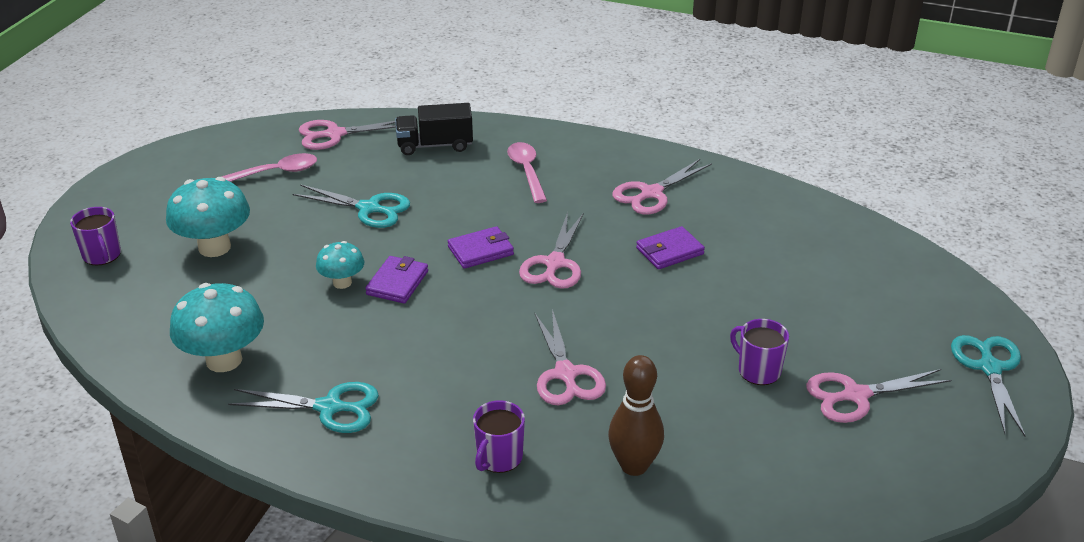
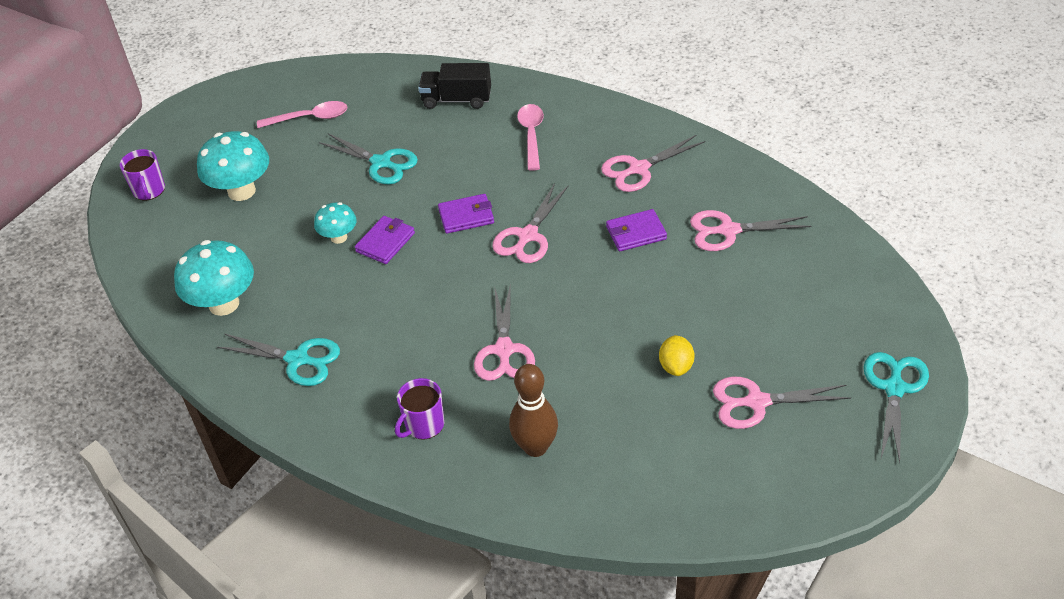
camera: 15 degrees right, 10 degrees up
pink scissors [299,120,396,150] -> pink scissors moved to [690,210,811,251]
purple mug [730,319,789,385] -> yellow lemon [659,335,694,376]

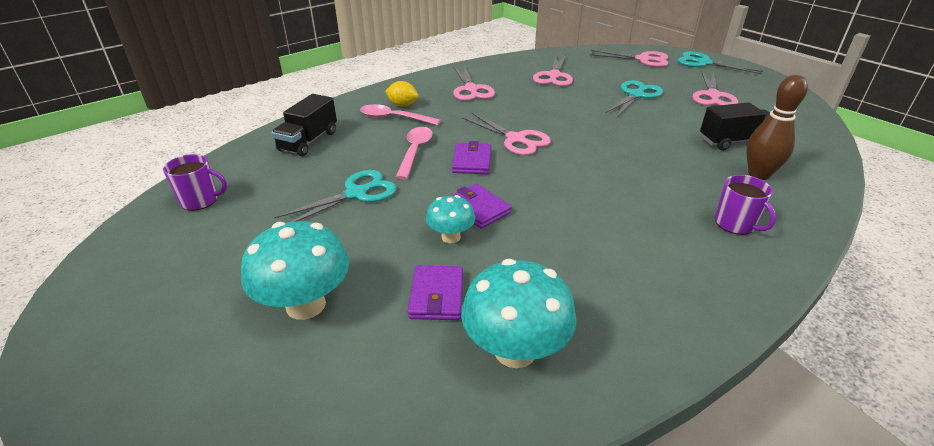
camera: 75 degrees left, 10 degrees down
purple mug [120,149,165,200] -> purple mug moved to [163,154,227,211]
turquoise scissors [217,334,340,386] -> turquoise scissors moved to [605,80,663,117]
pink spoon [257,101,347,128] -> pink spoon moved to [396,127,433,180]
pink scissors [474,284,535,381] -> pink scissors moved to [590,50,668,67]
purple wallet [606,209,667,251] -> purple wallet moved to [408,266,463,320]
yellow lemon [659,335,694,376] -> yellow lemon moved to [385,81,418,107]
none -> black truck [700,102,770,151]

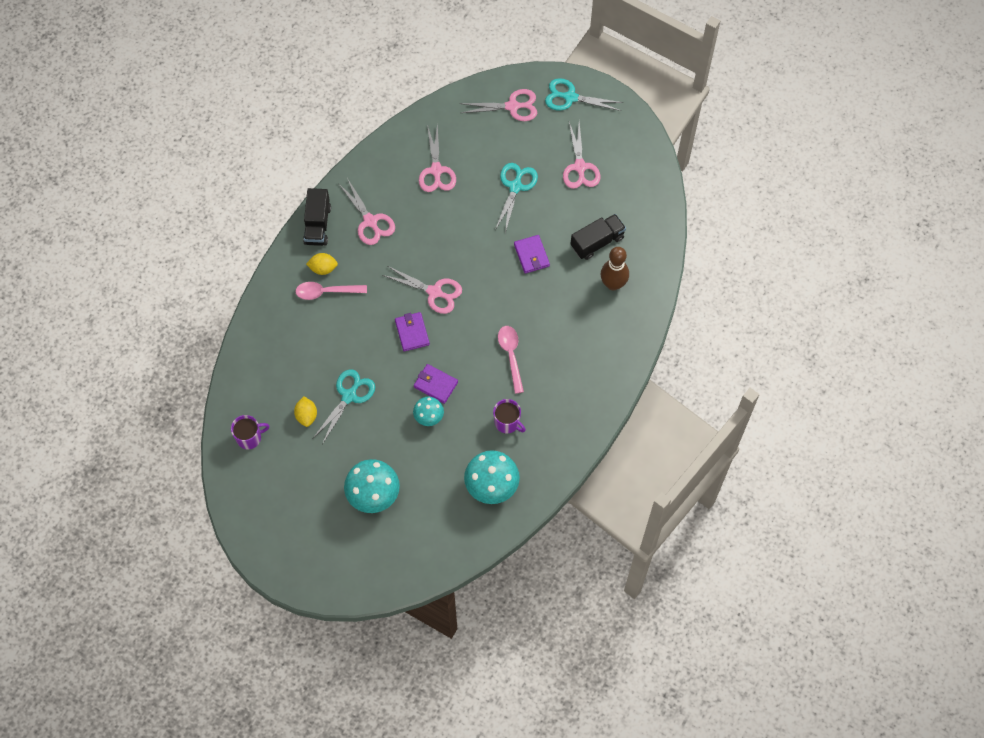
camera: 20 degrees left, 30 degrees up
black truck [271,94,337,156] -> black truck moved to [303,188,331,246]
pink spoon [396,127,433,180] -> pink spoon moved to [498,326,524,394]
purple wallet [408,266,463,320] -> purple wallet moved to [514,235,550,274]
purple mug [715,175,776,235] -> purple mug moved to [493,399,526,434]
none -> yellow lemon [294,396,317,427]

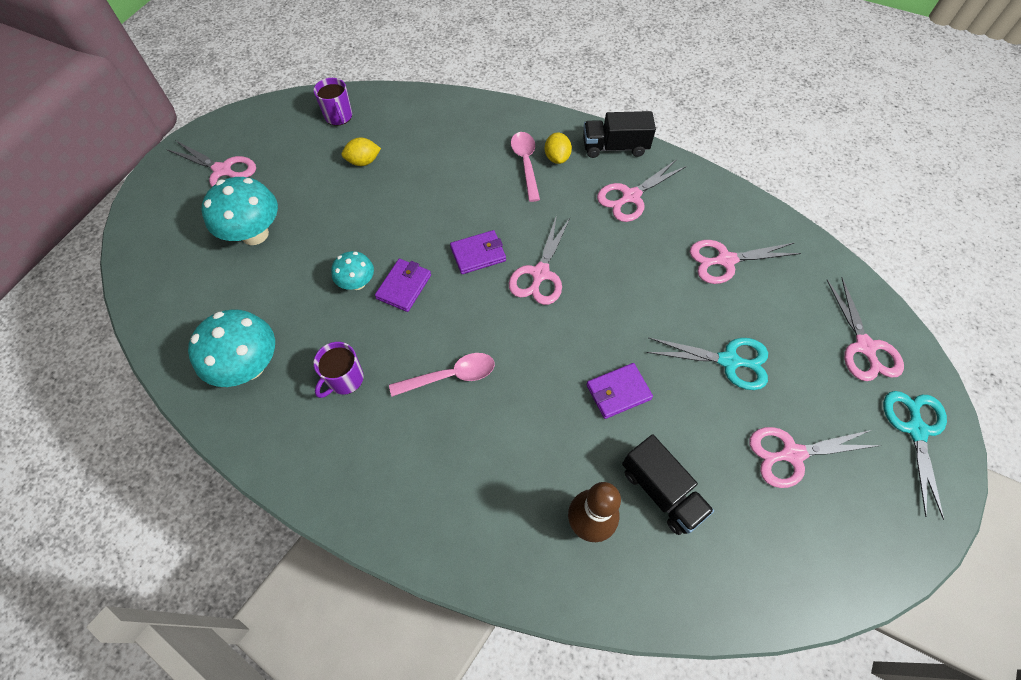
camera: 85 degrees right, 5 degrees down
turquoise scissors [313,369,375,444] -> none
none -> pink scissors [166,140,256,187]

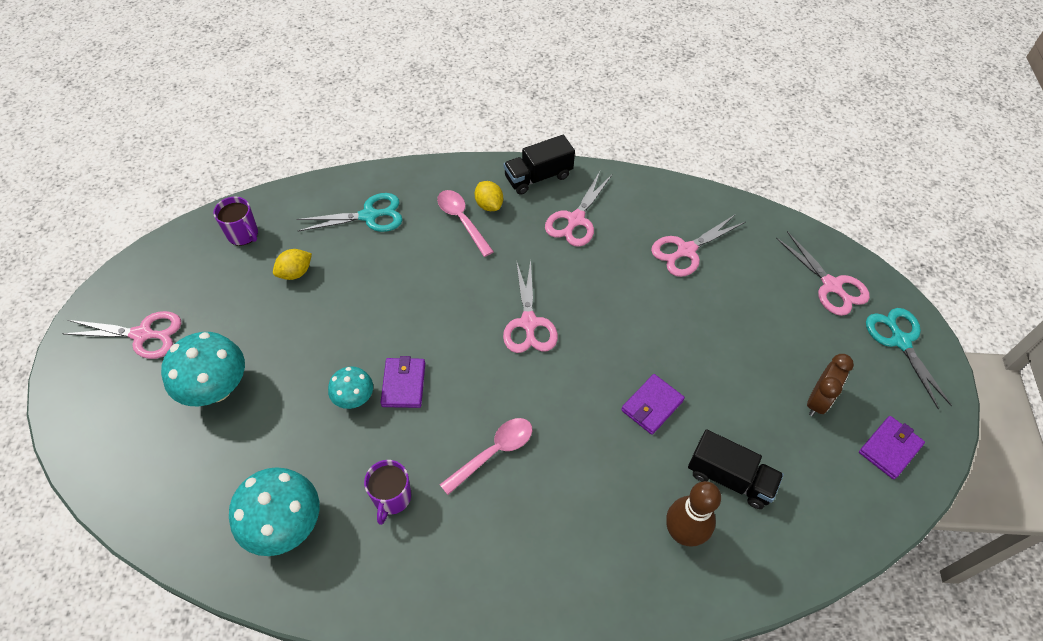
camera: 25 degrees left, 5 degrees down
purple wallet [450,230,506,274] -> purple wallet moved to [859,416,925,480]
turquoise scissors [646,338,768,390] -> turquoise scissors moved to [297,193,403,232]
pink scissors [749,427,881,488] -> brown clock [807,354,854,416]

